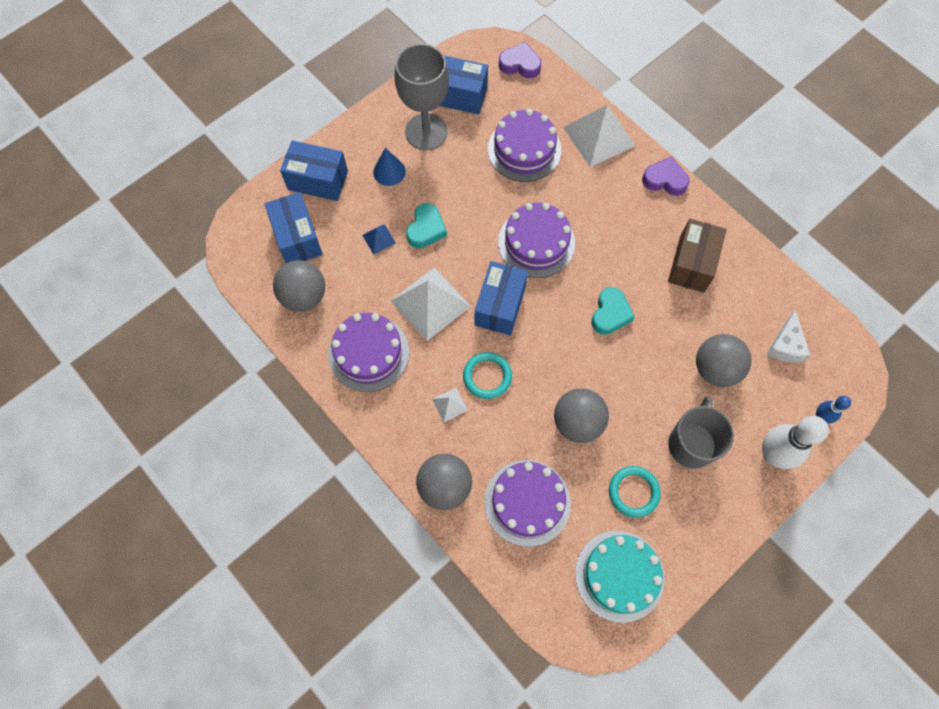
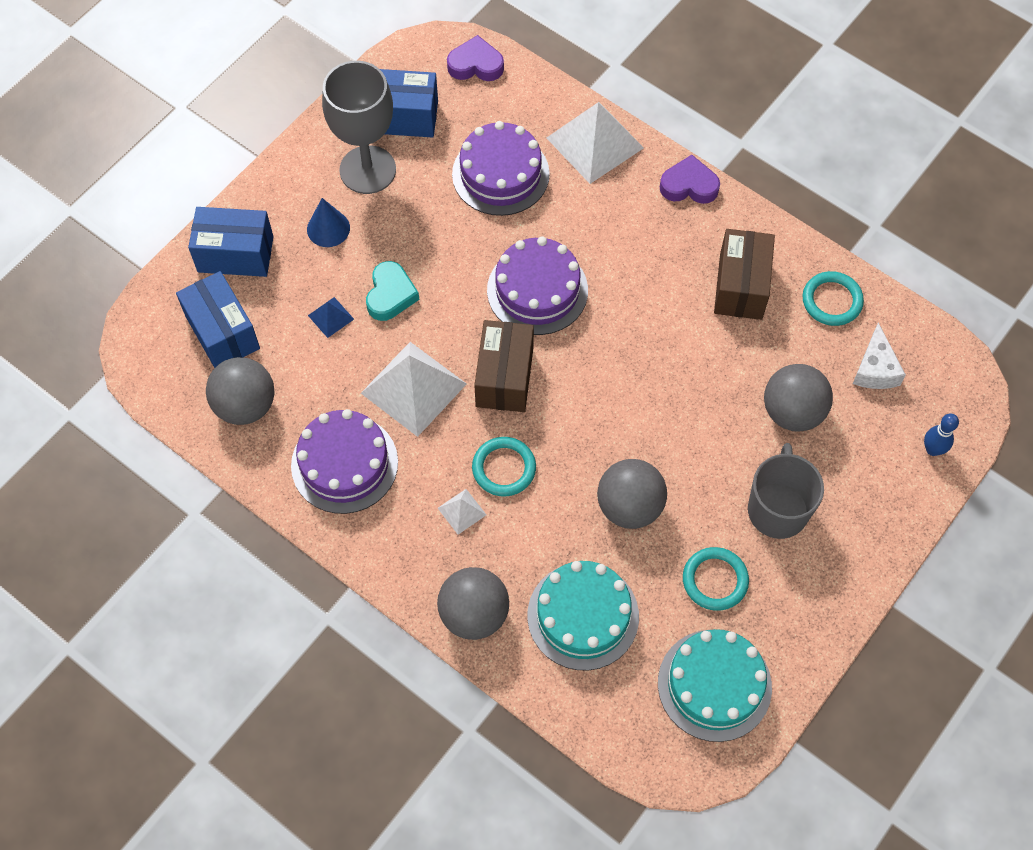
camera: 10 degrees left, 5 degrees down
blue box [474,261,528,335] -> brown box [474,320,534,412]
purple cake [485,460,571,547] -> turquoise cake [527,561,639,671]
turquoise heart [591,287,635,335] -> none
white bowling pin [762,416,829,469] -> none
none -> turquoise ring [803,271,864,326]

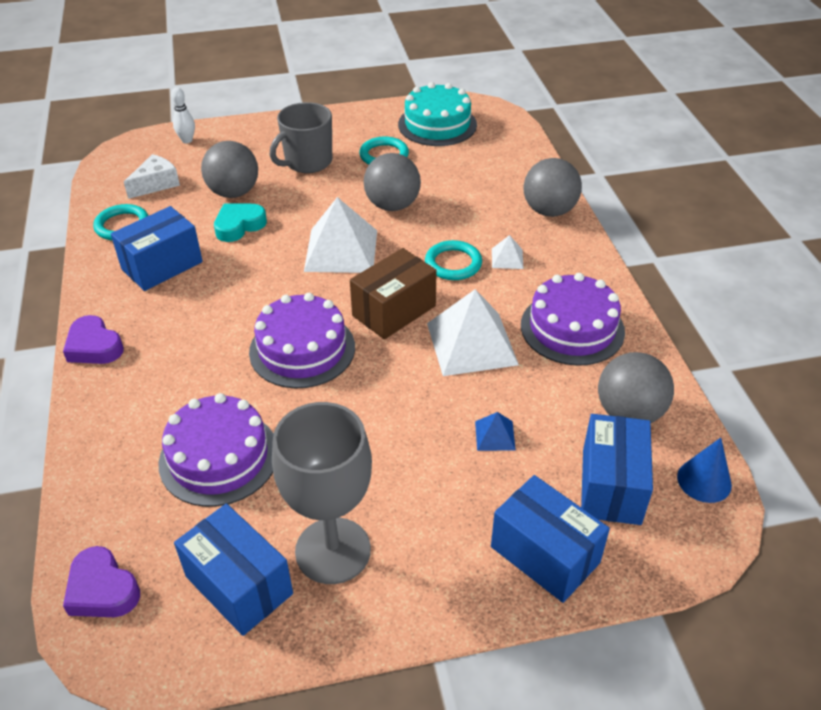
camera: 140 degrees left, 20 degrees down
blue cone [307,198,350,247] -> blue cone moved to [677,438,732,503]
turquoise heart [366,261,419,321] -> turquoise heart moved to [214,203,267,242]
turquoise cake [527,561,639,671] -> none
white pyramid [547,102,644,184] -> white pyramid moved to [304,197,377,273]
brown box [714,229,775,320] -> blue box [111,206,203,291]
blue bowling pin [924,413,959,456] -> white bowling pin [171,87,195,143]

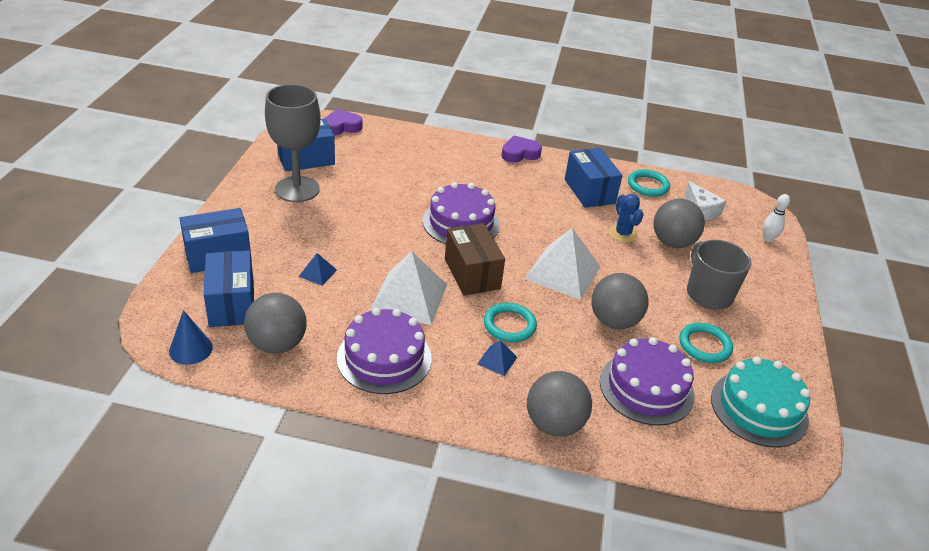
camera: 110 degrees right, 5 degrees down
purple cake [159,393,274,507] -> purple cake moved to [600,337,695,426]
turquoise heart [214,203,267,242] -> blue cactus [609,194,644,243]
white pyramid [492,235,524,269] -> blue pyramid [477,340,517,376]
blue box [581,414,653,525] -> blue box turned 45 degrees clockwise [204,250,254,327]

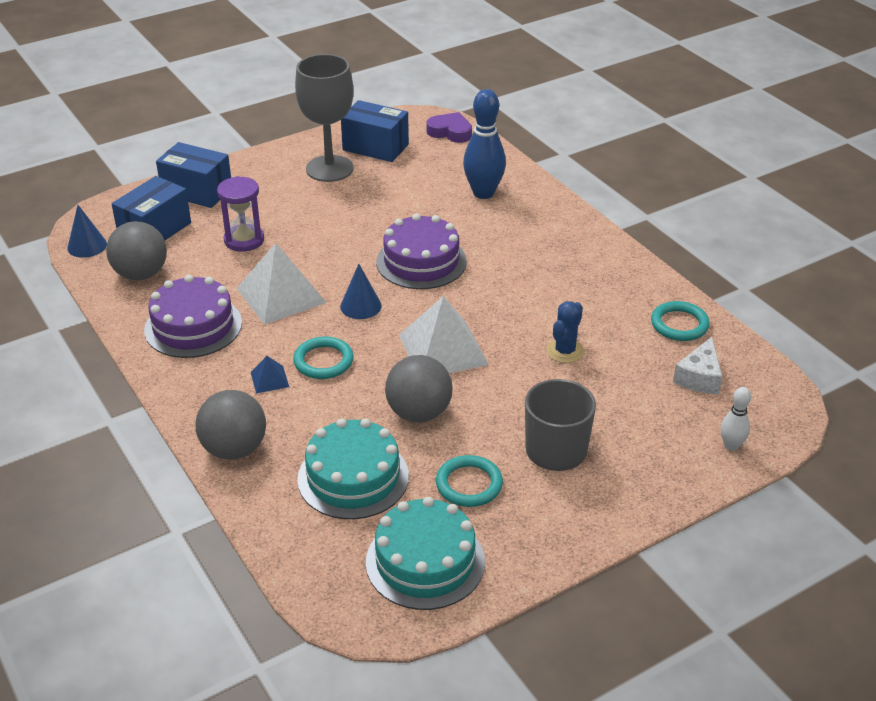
camera: 50 degrees right, 0 degrees up
blue pyramid [299,253,337,286] -> purple hourglass [217,176,264,252]
brown box [445,223,505,296] -> blue cone [340,264,382,319]
purple heart [501,135,542,163] -> none
blue box [565,148,623,208] -> none
purple cake [600,337,695,426] -> turquoise cake [297,418,409,519]
grey ball [654,199,705,248] -> none
none -> blue bowling pin [463,89,506,199]

